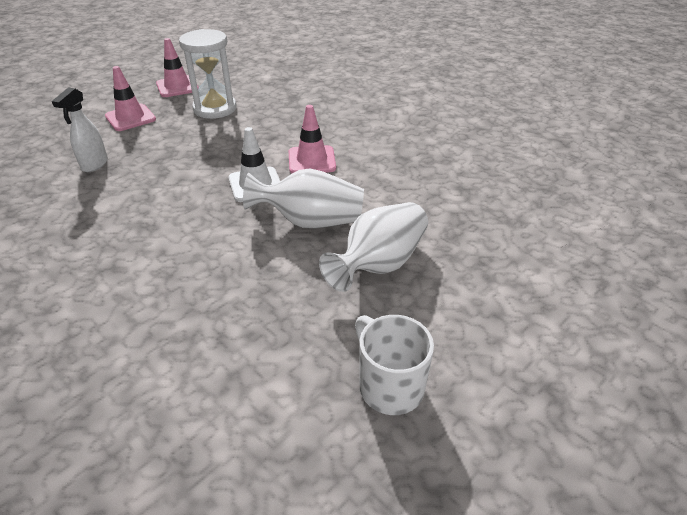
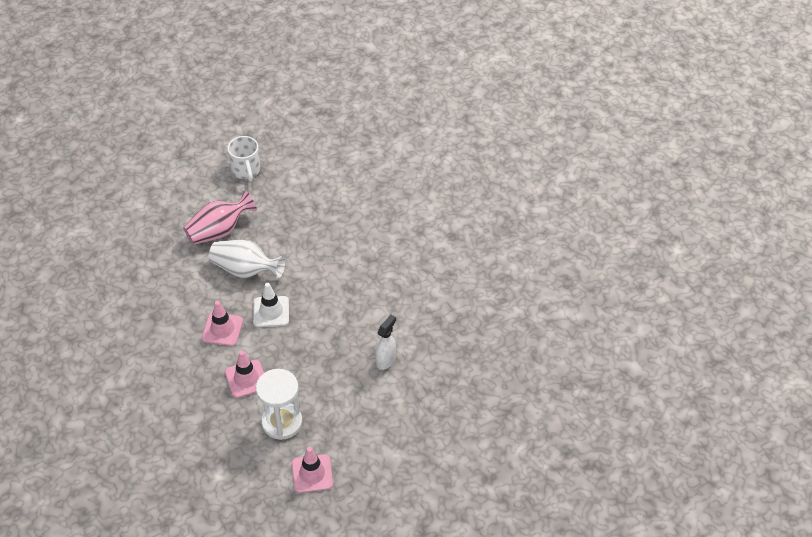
camera: 165 degrees left, 10 degrees up
pink traffic cone [105,66,156,131] -> pink traffic cone moved to [225,351,264,398]
white vase [319,202,428,292] -> pink vase [183,191,257,245]

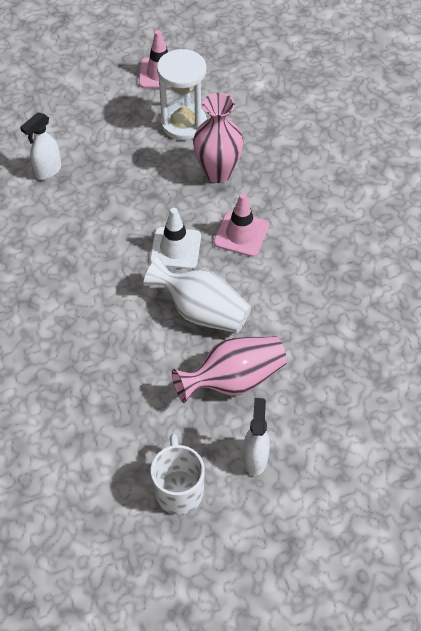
camera: 170 degrees left, 5 degrees up
pink traffic cone [225,351,264,398] -> pink vase [193,93,244,183]
none -> white spray bottle [243,398,270,476]

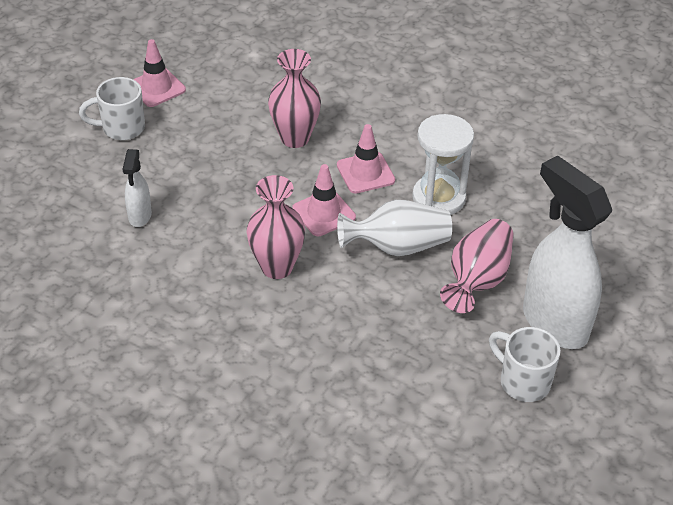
camera: 40 degrees left, 10 degrees down
white traffic cone [150,208,201,269] -> pink traffic cone [292,164,356,236]
white hourglass [157,49,207,140] -> white hourglass moved to [412,114,474,215]
white spray bottle [243,398,270,476] -> white spray bottle [523,156,612,349], size x2.12
none -> white mug [79,77,145,140]
none -> pink vase [246,175,305,279]

